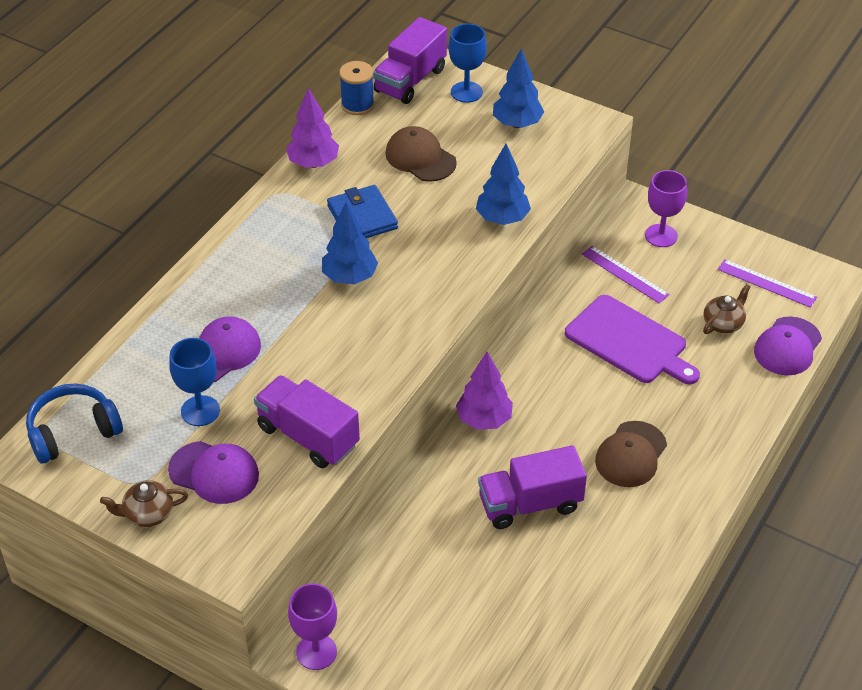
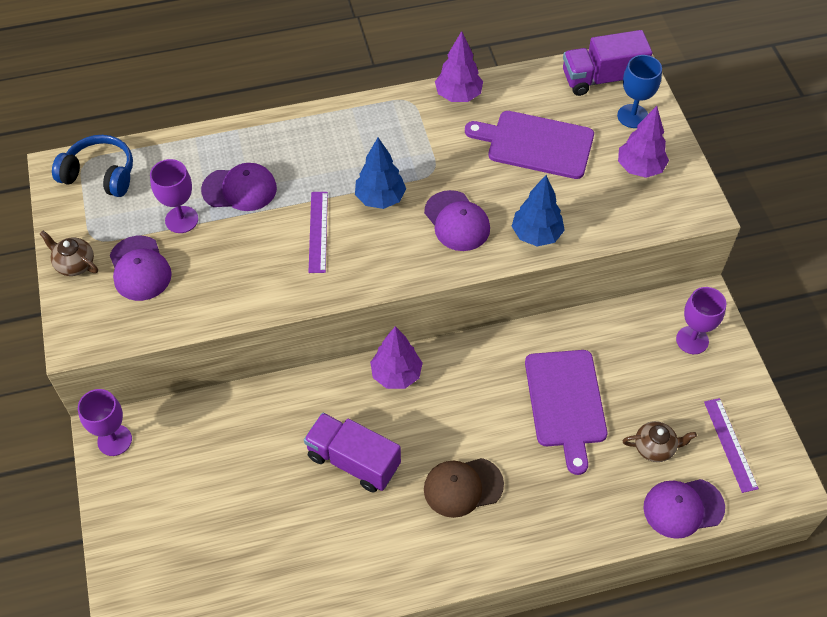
camera: 45 degrees right, 10 degrees up
blue goblet [169,338,220,426] -> purple goblet [150,159,198,233]
purple truck [254,375,360,468] -> none
blue wallet [327,185,398,238] -> none
blue spool [339,61,374,115] -> none
brown cap [385,126,457,182] -> purple cutting board [465,111,594,179]
blue tree [493,49,544,128] -> purple tree [618,106,669,178]
purple ruler [582,246,670,303] -> purple ruler moved to [309,192,328,273]
none -> purple cap [424,190,490,251]

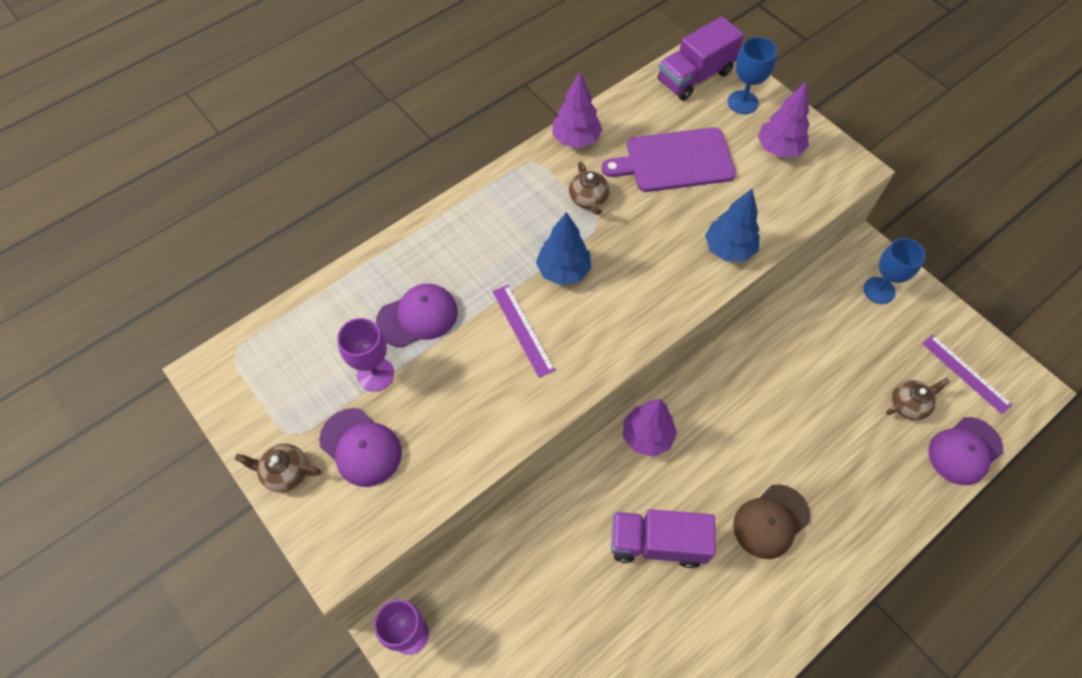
camera: 25 degrees left, 5 degrees up
blue headphones [52,135,133,197] -> none
purple cap [424,190,490,251] -> none
purple cutting board [525,350,607,475] -> none
purple goblet [676,287,726,354] -> blue goblet [863,238,926,304]
none -> brown teapot [569,161,610,215]

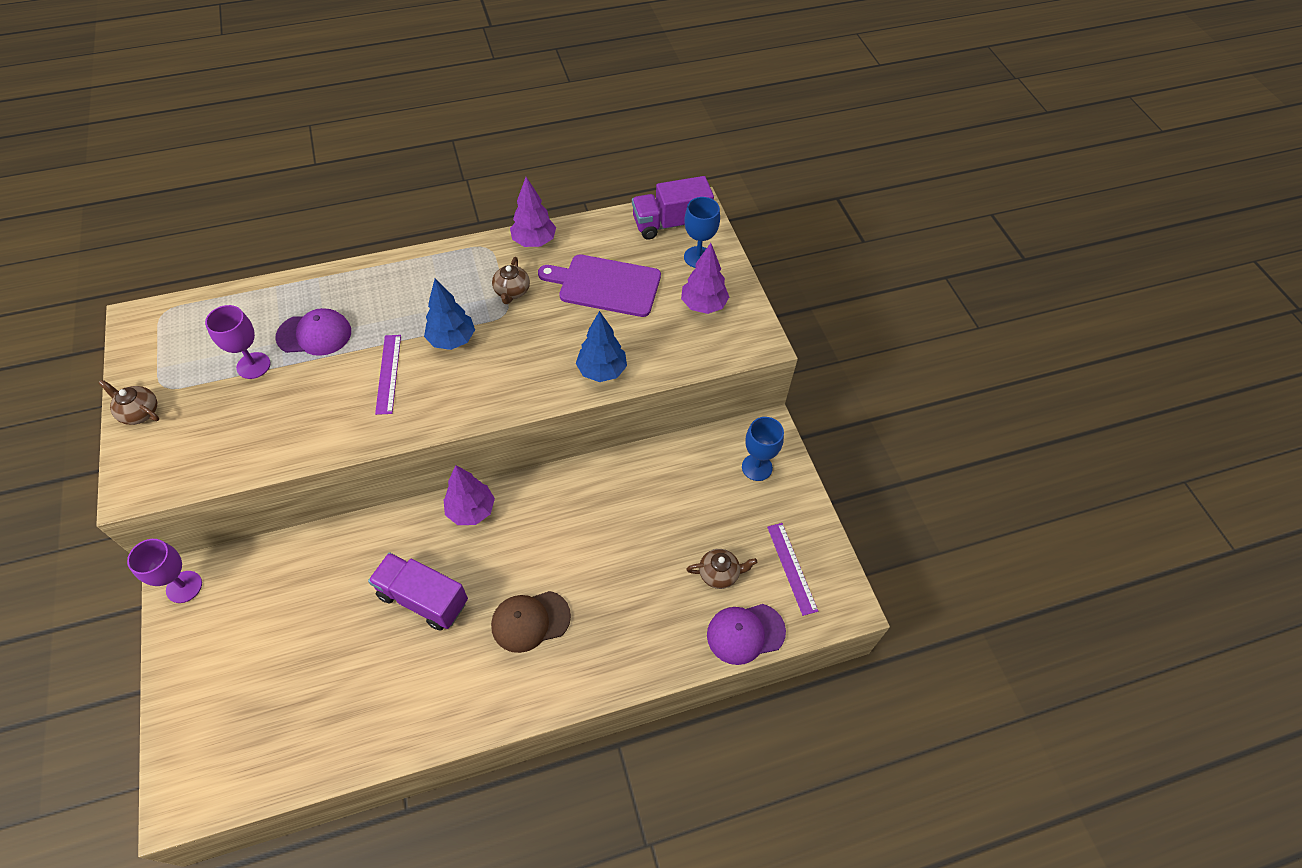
camera: 20 degrees right, 5 degrees down
purple cap [319,408,402,487] -> none

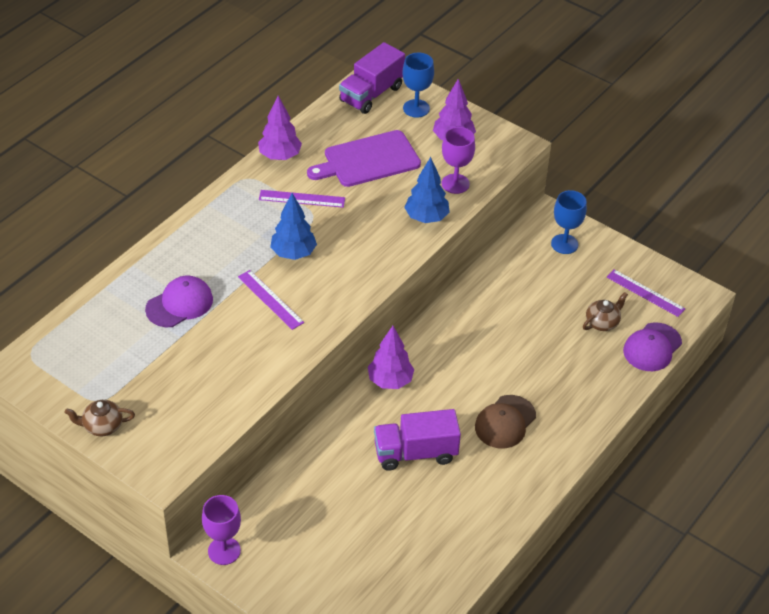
camera: 35 degrees left, 10 degrees down
purple goblet [205,305,271,379] -> purple goblet moved to [442,127,475,194]
brown teapot [492,257,530,304] -> purple ruler [259,190,345,208]

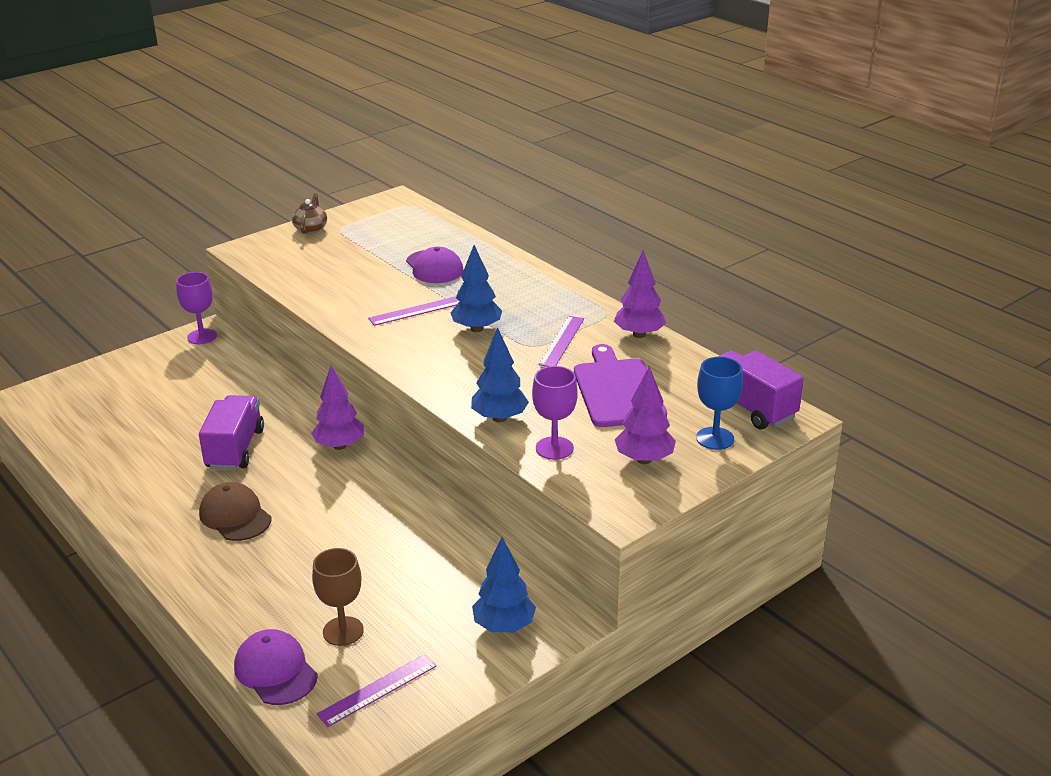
camera: 105 degrees right, 15 degrees down
blue goblet [551,190,587,254] -> blue tree [472,537,536,632]
brown teapot [583,292,628,331] -> brown goblet [312,548,364,646]

